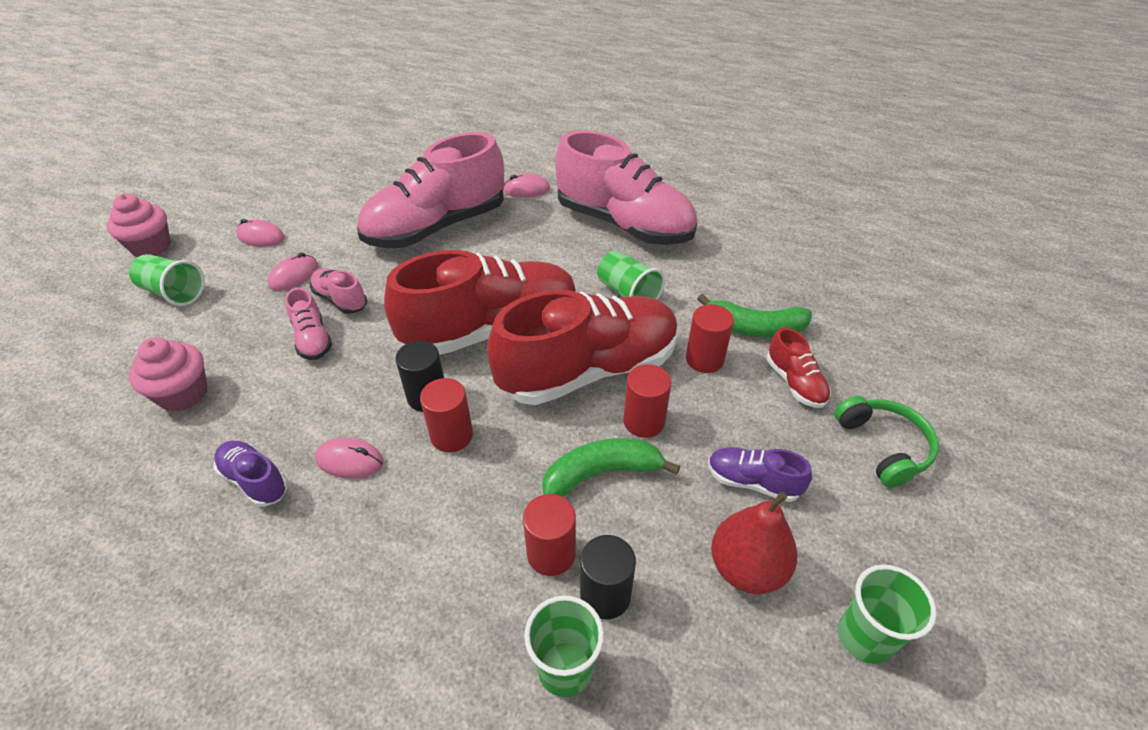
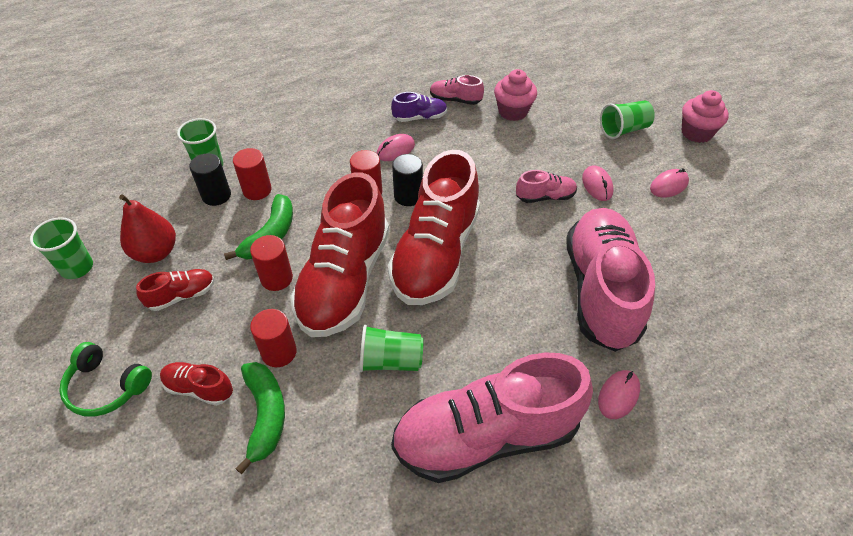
camera: 130 degrees right, 5 degrees up
pink shoe [285,287,332,360] -> pink shoe moved to [430,75,484,105]
green banana [698,294,812,338] -> green banana turned 120 degrees clockwise [236,362,285,474]
purple shoe [708,447,812,502] -> red shoe [136,269,215,311]

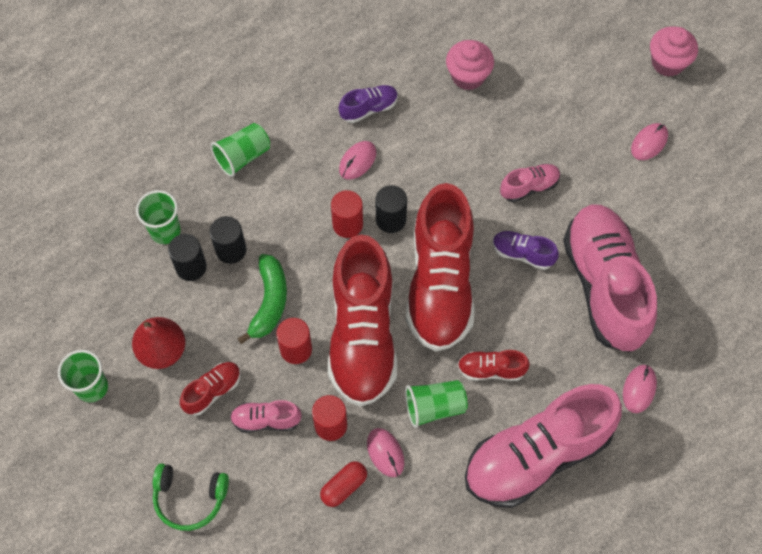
camera: 15 degrees left, 15 degrees up
red shoe [160,362,233,406] -> red shoe moved to [458,350,530,381]
red cylinder [233,148,272,200] -> black cylinder [210,216,246,264]
green banana [236,362,285,474] -> red capsule [320,461,367,507]
pink shoe [430,75,484,105] -> pink shoe moved to [230,400,301,433]
pink mouse [582,166,614,201] -> pink mouse moved to [367,428,404,477]
green cup [600,101,655,139] -> green cup moved to [211,123,270,177]
none -> purple shoe [493,231,559,270]

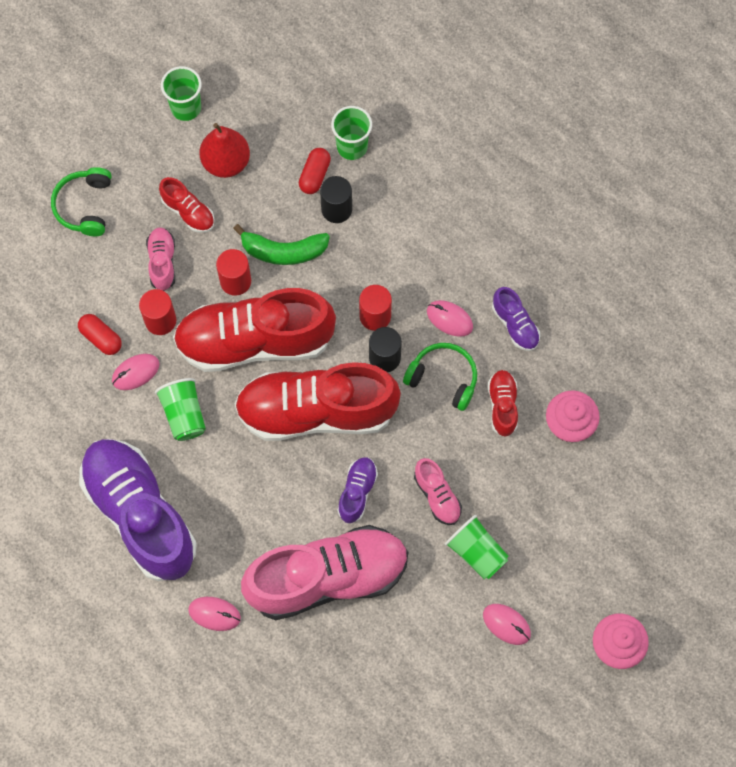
camera: 85 degrees right, 5 degrees up
black cylinder [168,234,207,281] -> red capsule [299,148,331,194]
green cup [211,123,270,177] -> green cup moved to [445,515,509,580]
red shoe [458,350,530,381] -> red shoe moved to [488,370,518,437]
pink shoe [465,384,622,508] -> purple shoe [79,439,197,581]
none -> green headphones [403,343,477,411]

